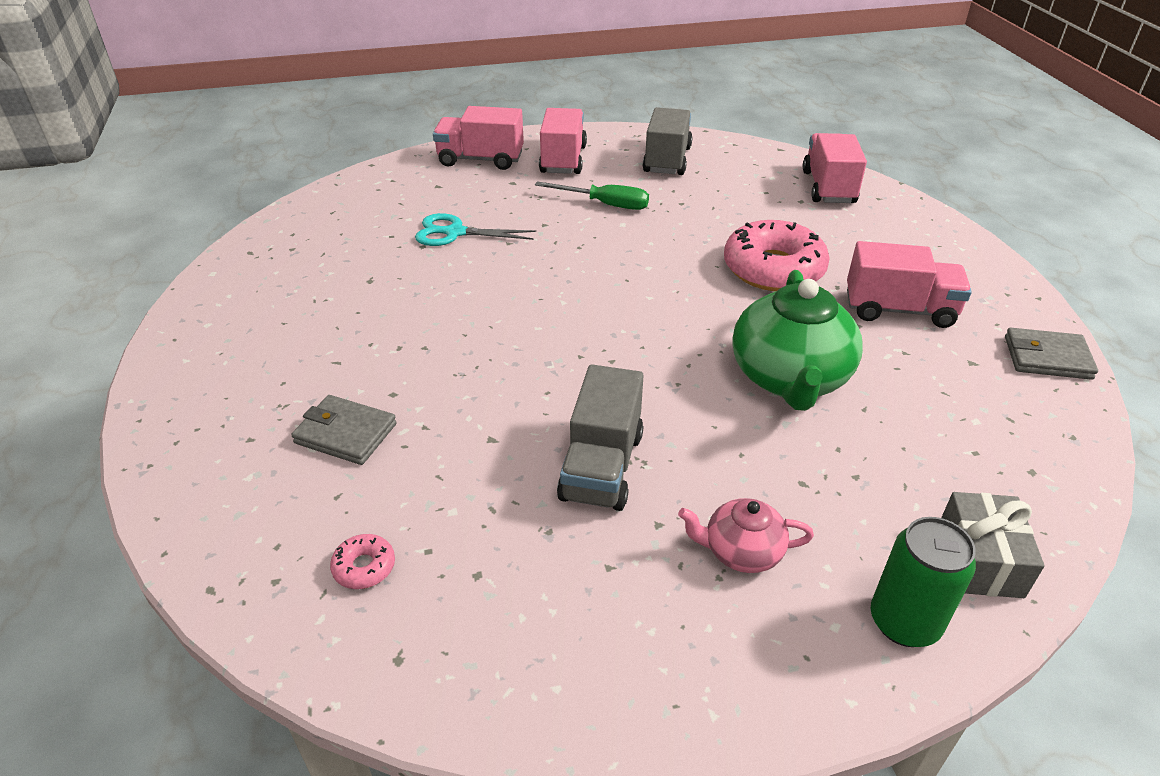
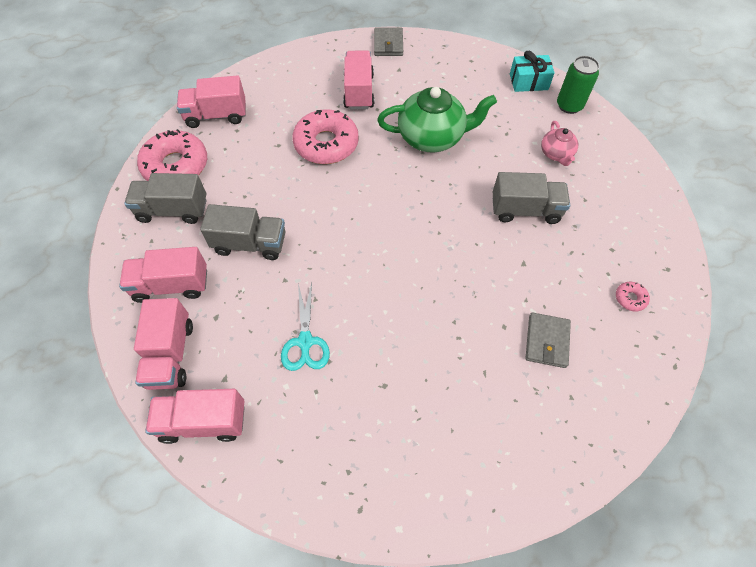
camera: 100 degrees left, 20 degrees up
green screwdriver [535,181,649,210] -> grey truck [200,204,285,260]
grey gift [941,492,1045,598] -> turquoise gift [510,51,555,92]
none -> pink donut [137,129,207,181]
none -> pink truck [145,389,245,444]

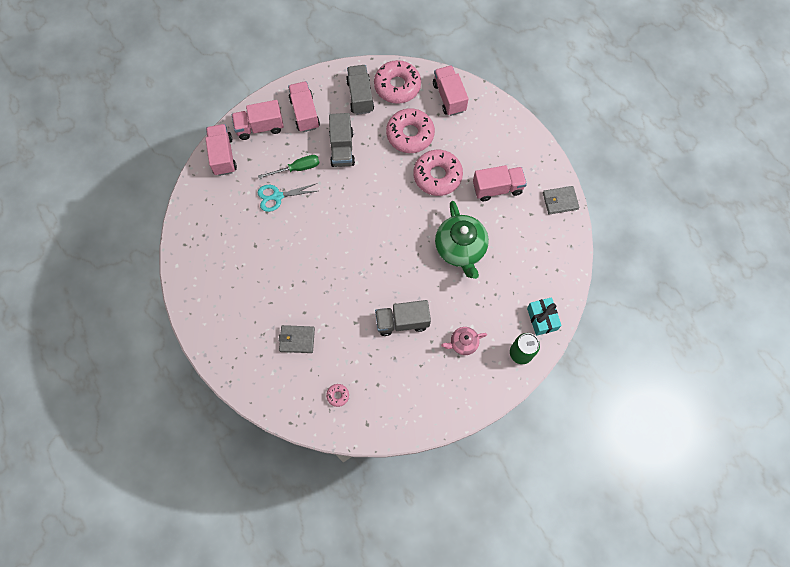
camera: 80 degrees right, 10 degrees up
grey truck [493,172,570,224] -> grey truck turned 90 degrees clockwise [375,300,431,336]
none -> green screwdriver [258,155,320,179]
none -> pink donut [386,108,435,153]

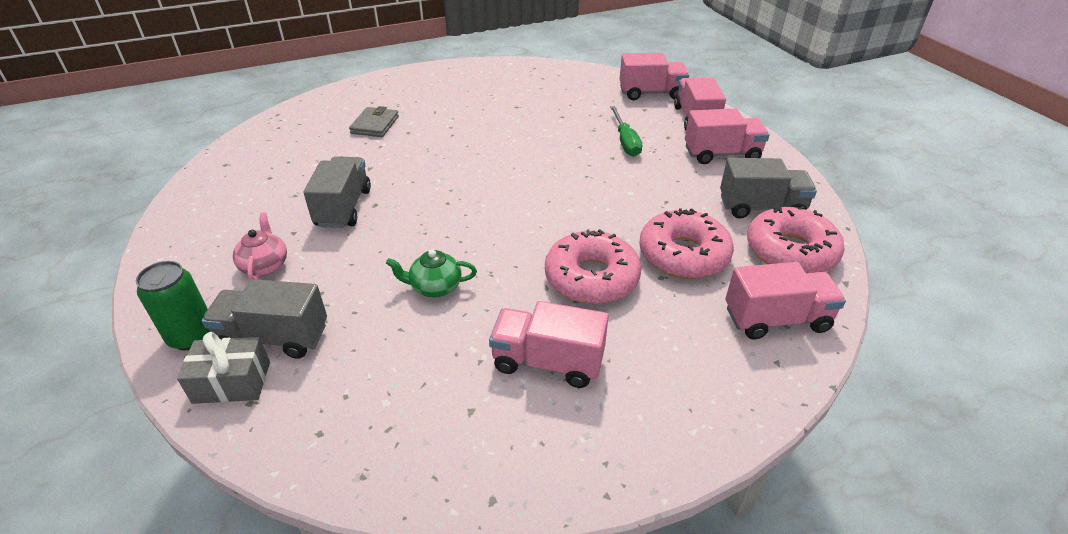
camera: 100 degrees right, 30 degrees down
turquoise scissors [258,183,317,212] -> none
pink donut [326,384,349,407] -> none
grey truck [329,113,355,167] -> grey truck moved to [202,279,327,359]
green teapot [435,201,489,279] -> green teapot [386,250,477,297], size x0.52
pink truck [473,165,527,201] -> pink truck turned 105 degrees clockwise [489,301,609,388]
turquoise gift [527,297,562,336] -> grey gift [177,332,270,404]
grey wallet [543,186,579,214] -> none

